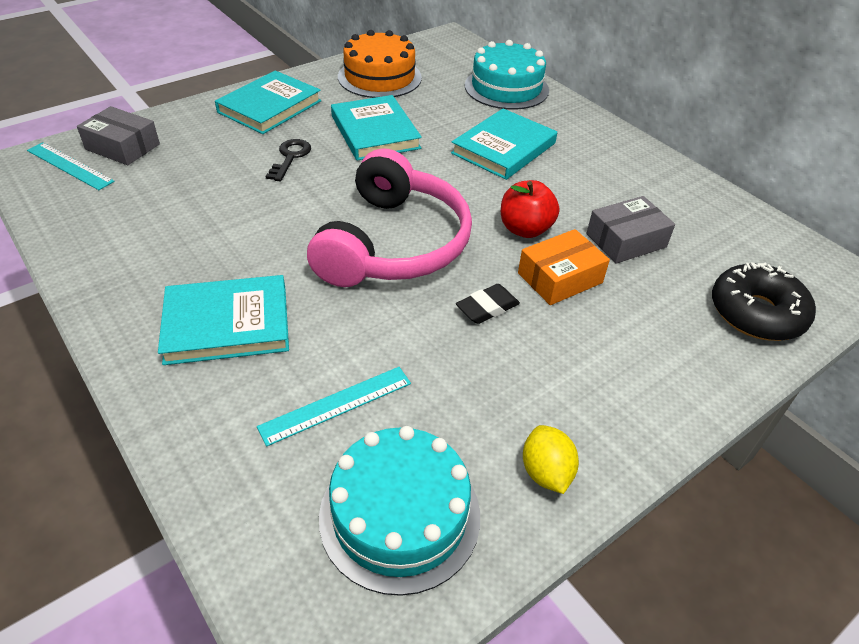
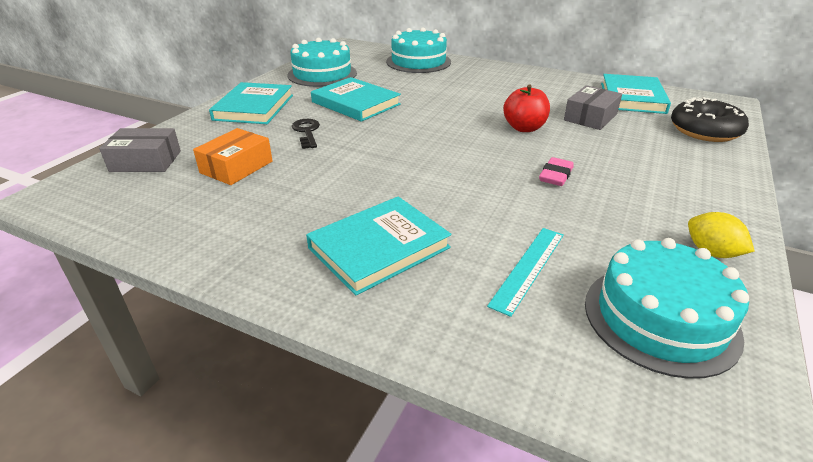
camera: 25 degrees left, 10 degrees down
turquoise ruler [27,142,115,190] -> none
pink headphones [307,148,472,287] -> none
orange cake [338,30,422,98] -> turquoise cake [288,38,357,87]
turquoise book [451,108,557,180] -> turquoise book moved to [601,74,671,114]
black eraser [456,284,520,324] -> pink eraser [539,157,574,186]
orange box [518,229,610,305] -> orange box moved to [193,128,273,185]

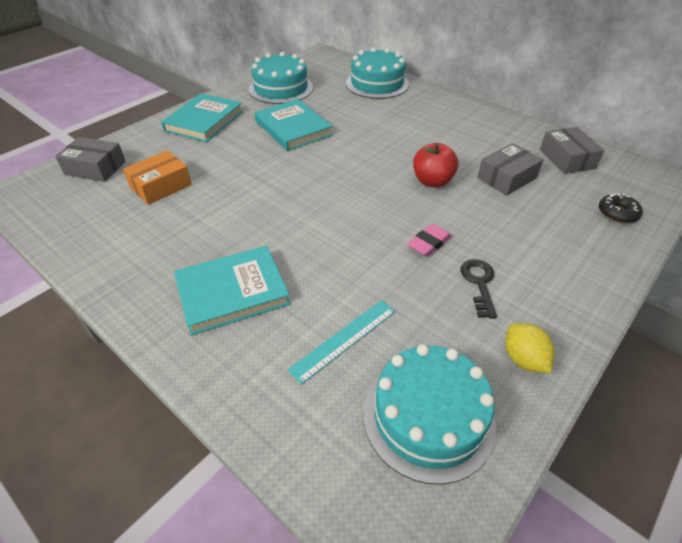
camera: 15 degrees right, 10 degrees up
black key [292,119,320,149] -> black key moved to [460,259,497,319]
turquoise book [601,74,671,114] -> grey box [540,127,605,174]
black donut [671,97,749,142] -> black donut [599,193,643,224], size x0.56

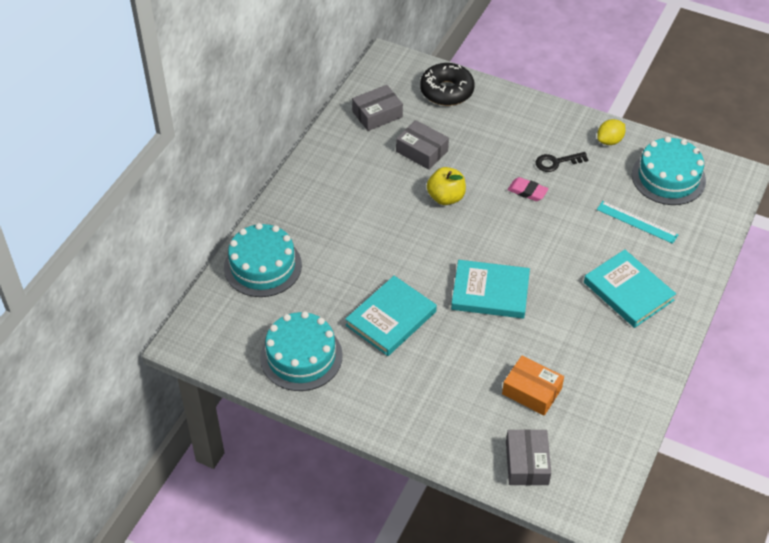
camera: 105 degrees left, 5 degrees up
turquoise book [161,93,243,142] -> turquoise book moved to [451,260,530,319]
red apple [413,143,459,188] -> yellow apple [427,167,466,205]
black donut [599,193,643,224] -> black donut [420,63,475,106], size x1.79

